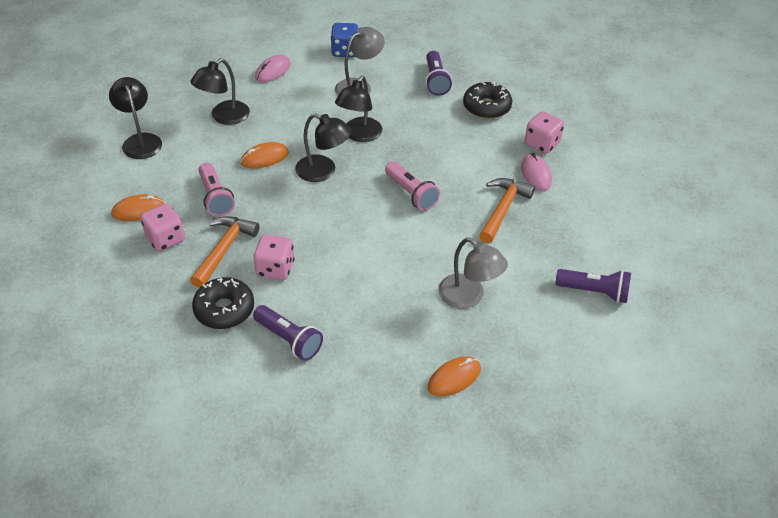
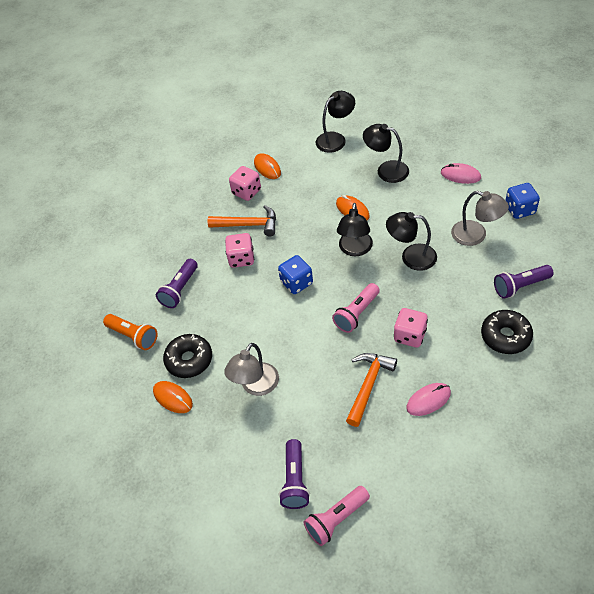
camera: 80 degrees right, 5 degrees up
black donut [192,277,254,329] -> black donut moved to [163,334,212,378]
pink flashlight [198,163,235,216] -> pink flashlight moved to [303,486,370,546]
orange hammer [479,178,535,243] -> orange hammer turned 75 degrees counterclockwise [346,353,397,427]
pink dice [525,111,564,154] -> pink dice moved to [394,308,428,348]
none -> orange flashlight [103,314,158,350]
none -> blue dice [278,255,313,294]

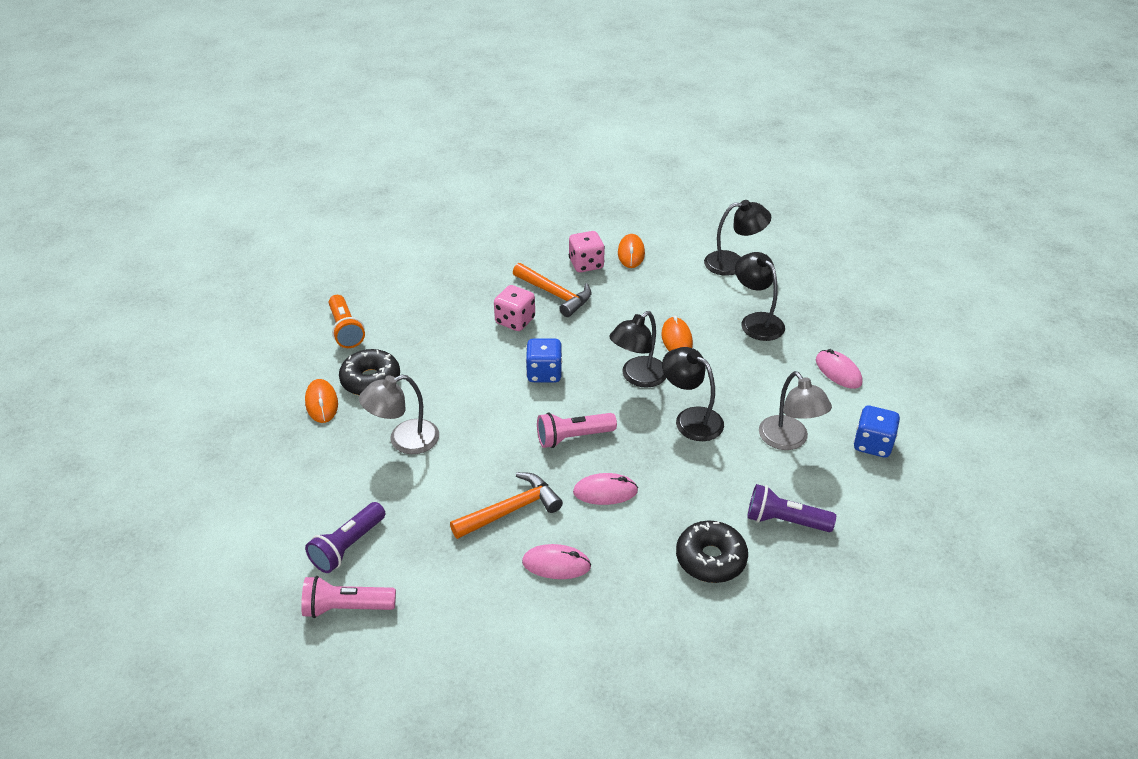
camera: 30 degrees right, 10 degrees down
purple flashlight [156,259,198,308] -> none
pink dice [394,308,428,348] -> pink mouse [573,473,638,505]

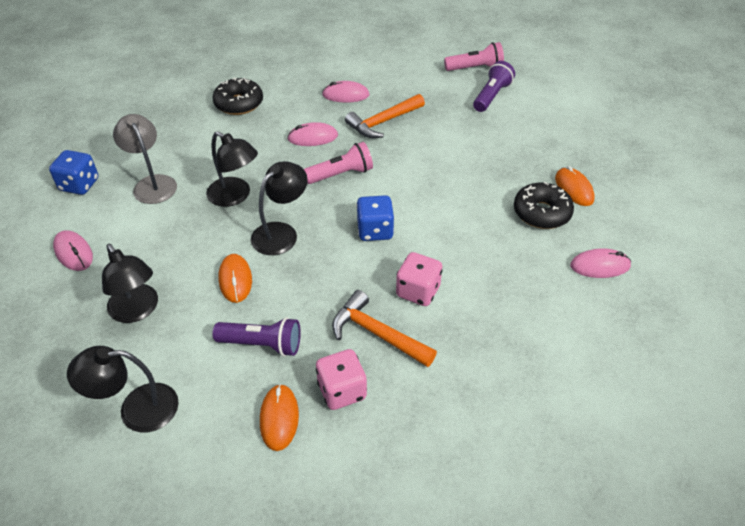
camera: 175 degrees right, 5 degrees up
orange flashlight [329,295,365,348] -> pink mouse [570,248,631,278]
grey lamp [359,375,439,454] -> none
purple flashlight [747,484,836,532] -> purple flashlight moved to [213,317,301,357]

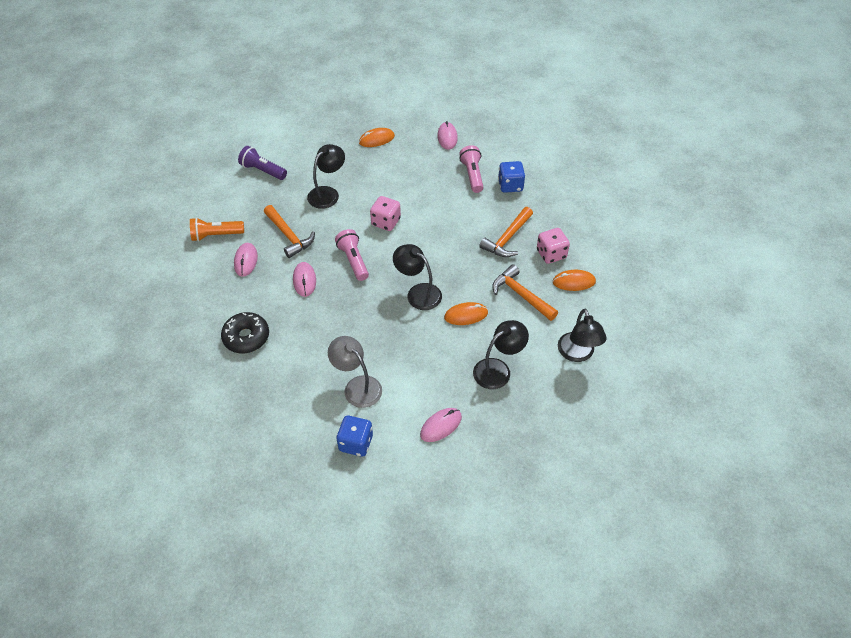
camera: 90 degrees left, 5 degrees up
grey lamp [113,114,177,204] -> grey lamp turned 75 degrees clockwise [328,336,382,408]
black lamp [206,131,258,207] -> black lamp moved to [307,144,345,209]
purple flashlight [213,317,301,357] -> orange hammer [492,264,558,321]
blue dice [356,195,394,241] -> blue dice moved to [498,161,525,193]
pink dice [396,252,442,306] -> pink dice moved to [370,196,401,231]
pink flashlight [444,42,504,71] -> pink flashlight moved to [459,145,483,193]
black donut [514,182,574,229] -> none
none -> orange flashlight [190,217,244,241]

